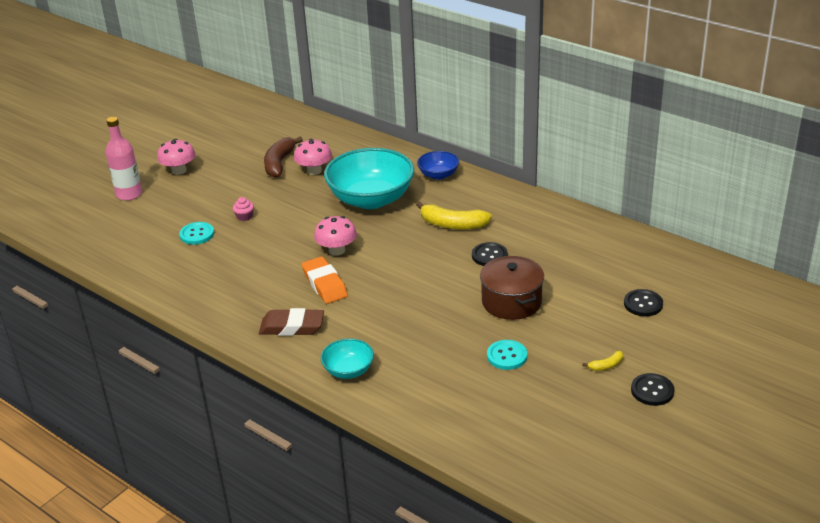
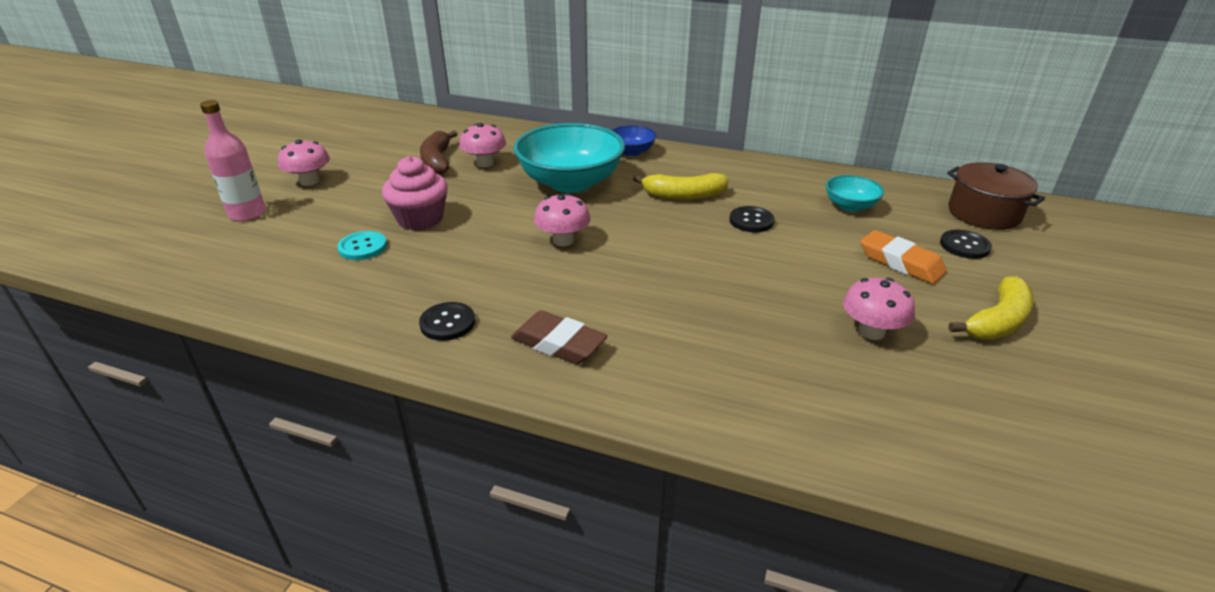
camera: 20 degrees left, 0 degrees up
pink cupcake [233,197,254,221] -> pink cupcake [382,156,448,231], size x2.24
brown eraser [259,308,324,336] -> brown eraser turned 45 degrees clockwise [511,310,608,364]
orange eraser [302,256,348,304] -> orange eraser moved to [860,230,947,284]
turquoise bowl [321,338,374,379] -> turquoise bowl moved to [826,175,884,212]
brown pot [480,256,544,320] -> brown pot moved to [947,162,1045,230]
turquoise button [487,340,527,370] -> pink mushroom [843,278,915,340]
yellow banana [583,351,623,371] -> yellow banana [949,276,1034,340], size x2.10
black button [631,373,674,406] -> black button moved to [419,302,475,341]

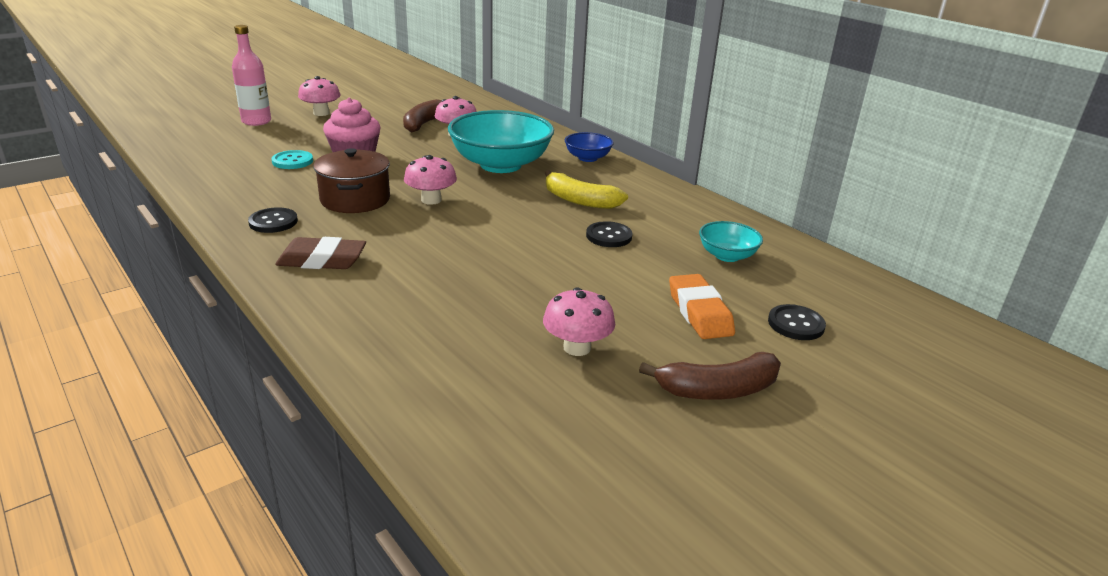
camera: 30 degrees right, 5 degrees down
brown eraser [511,310,608,364] -> brown eraser turned 60 degrees counterclockwise [275,237,366,269]
brown pot [947,162,1045,230] -> brown pot moved to [313,148,390,213]
yellow banana [949,276,1034,340] -> brown banana [639,352,781,400]

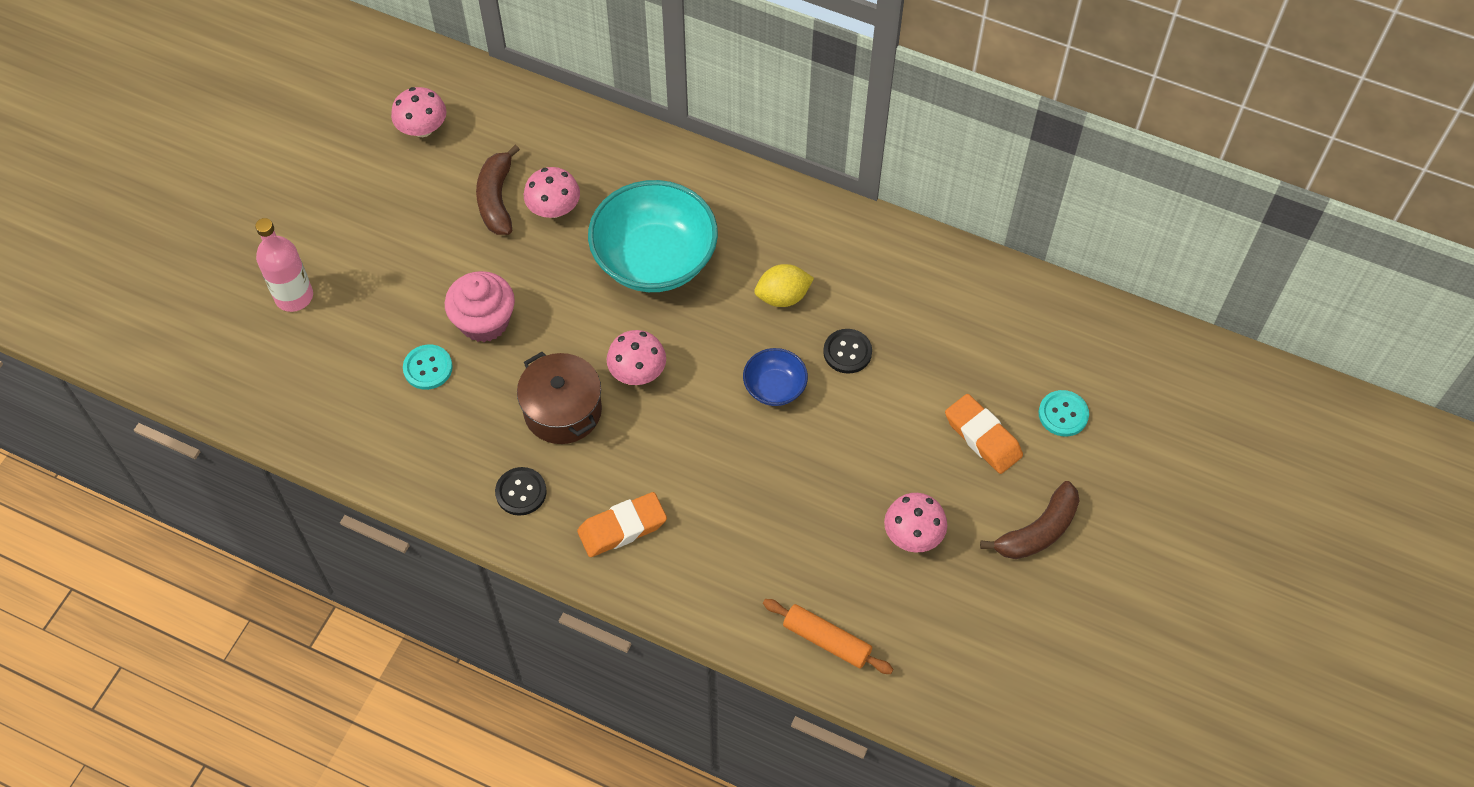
camera: 25 degrees left, 30 degrees up
brown eraser [275,237,366,269] -> orange eraser [577,492,667,557]
pink mushroom [298,76,341,116] -> pink mushroom moved to [391,87,446,137]
yellow banana [545,170,628,209] -> yellow lemon [754,264,814,307]
blue bowl [565,132,614,162] -> blue bowl moved to [743,348,808,406]
turquoise bowl [699,221,763,262] -> none
black button [768,304,826,340] -> turquoise button [1039,390,1089,436]
none -> orange rolling pin [763,599,894,674]

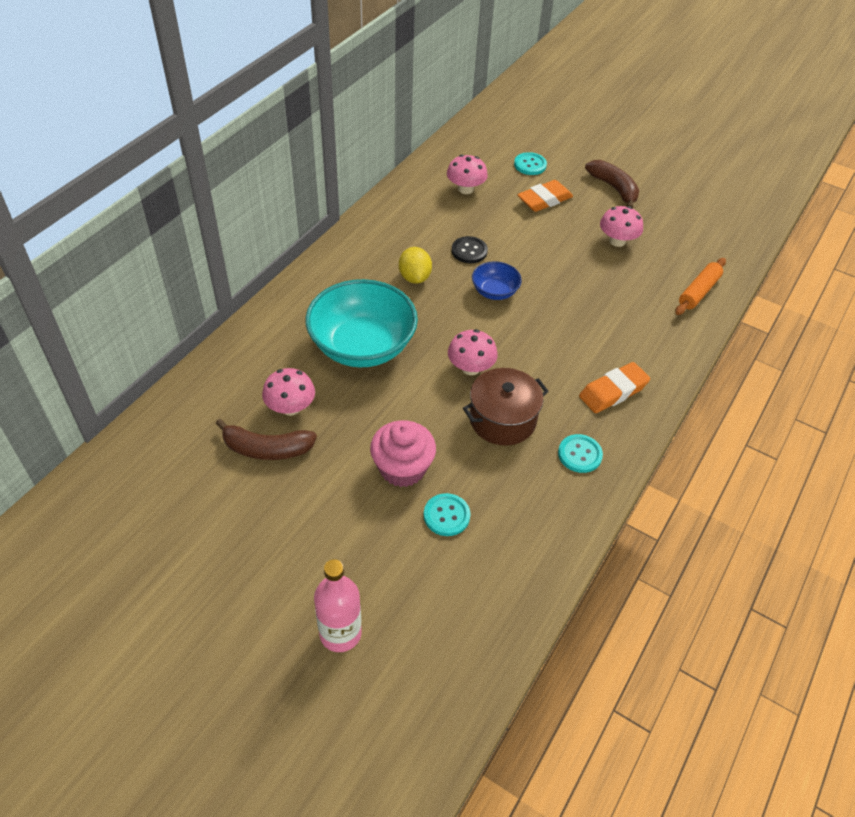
camera: 85 degrees left, 10 degrees down
pink mushroom [391,87,446,137] -> pink mushroom moved to [447,155,488,194]
black button [495,467,547,516] -> turquoise button [558,434,603,473]
orange eraser [577,492,667,557] -> orange eraser turned 75 degrees clockwise [579,362,650,413]

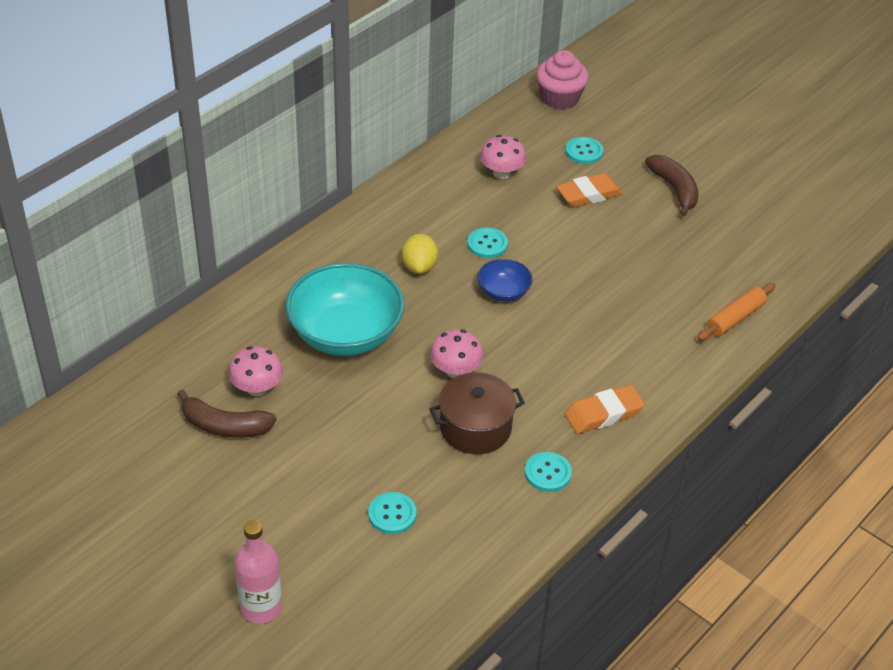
camera: 10 degrees right, 5 degrees down
pink cupcake [370,420,436,487] -> pink cupcake moved to [536,50,589,110]
black button [452,236,488,263] -> turquoise button [467,227,508,258]
pink mushroom [600,206,643,247] -> none

